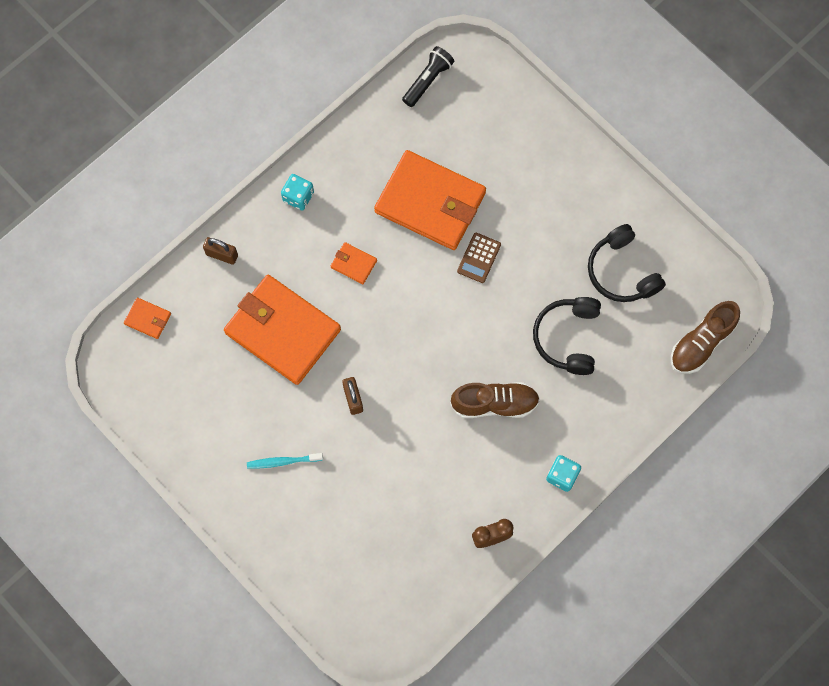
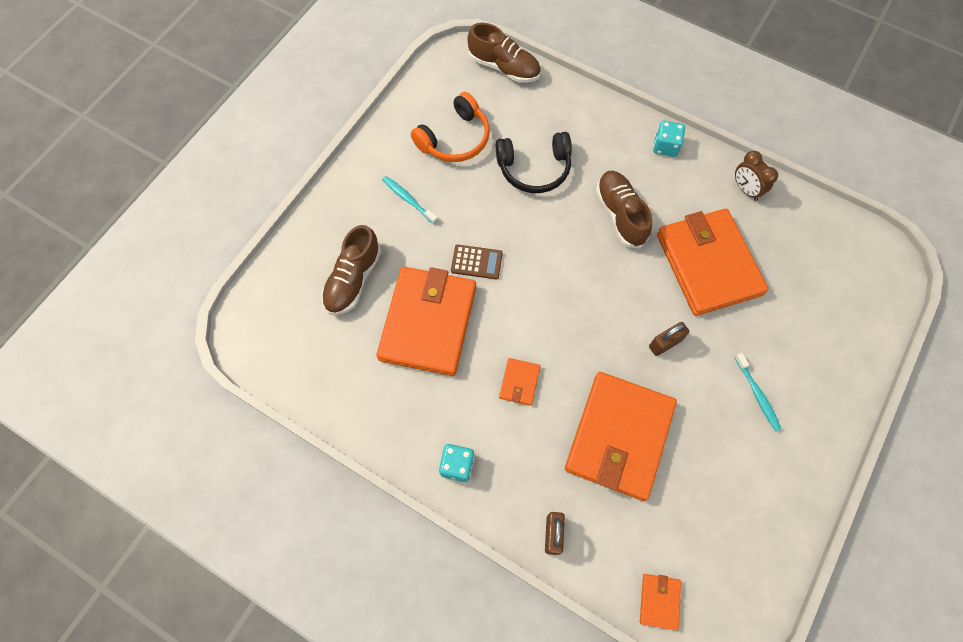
camera: 105 degrees left, 5 degrees down
black flashlight [402,46,454,107] -> none
black headphones [588,224,666,302] -> orange headphones [411,92,490,162]
none -> brown shoe [322,225,381,315]
none -> turquoise toothbrush [382,176,438,224]
none -> orange wallet [657,208,768,316]

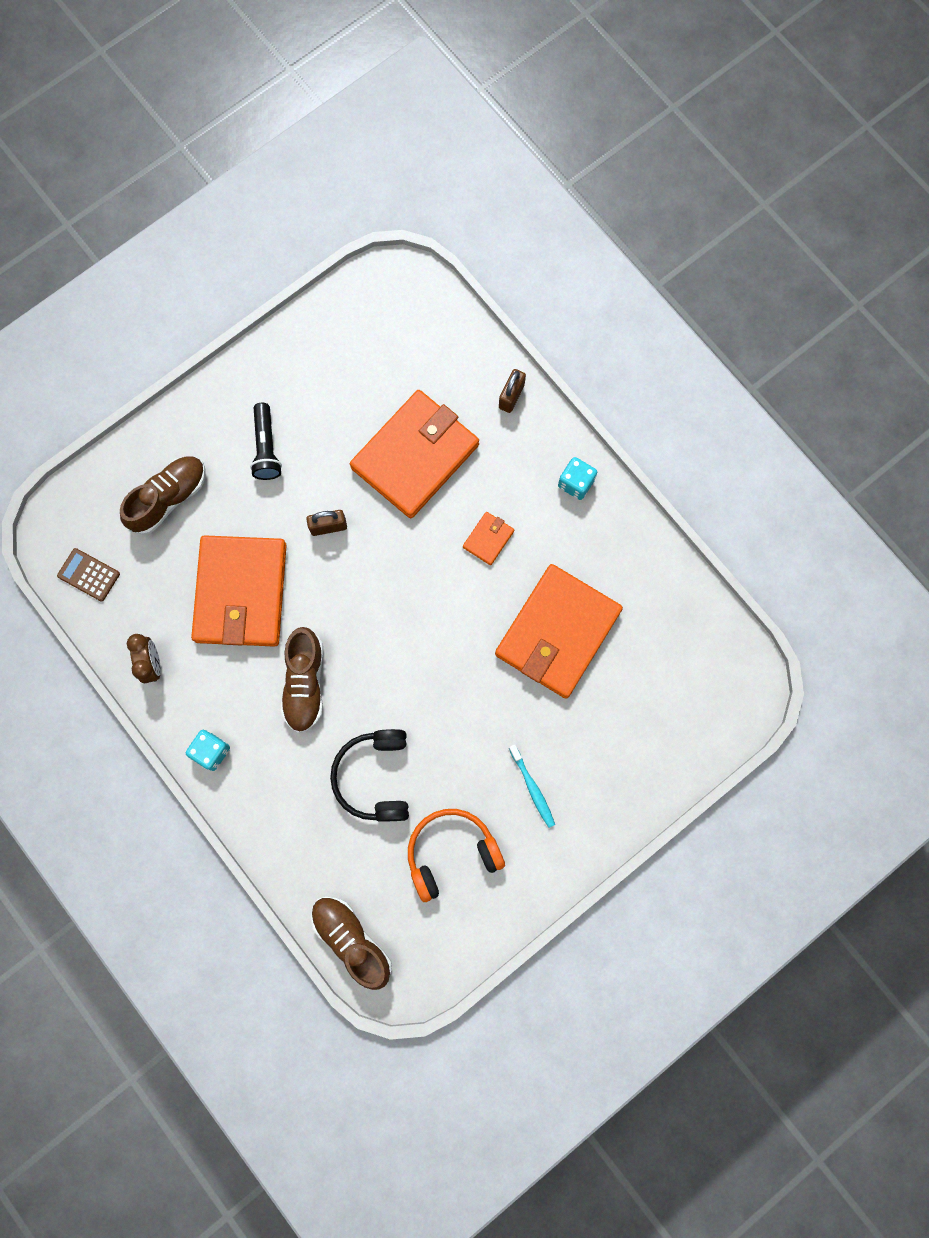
camera: 160 degrees left, 10 degrees up
brown shoe [322,225,381,315] -> brown shoe moved to [120,456,206,535]
brown calculator [451,245,503,279] -> brown calculator moved to [57,548,120,602]
black headphones [496,132,572,193] -> black headphones turned 105 degrees counterclockwise [330,729,409,822]
orange wallet [640,574,681,631] -> none
turquoise toothbrush [734,353,781,432] -> black flashlight [250,403,282,480]

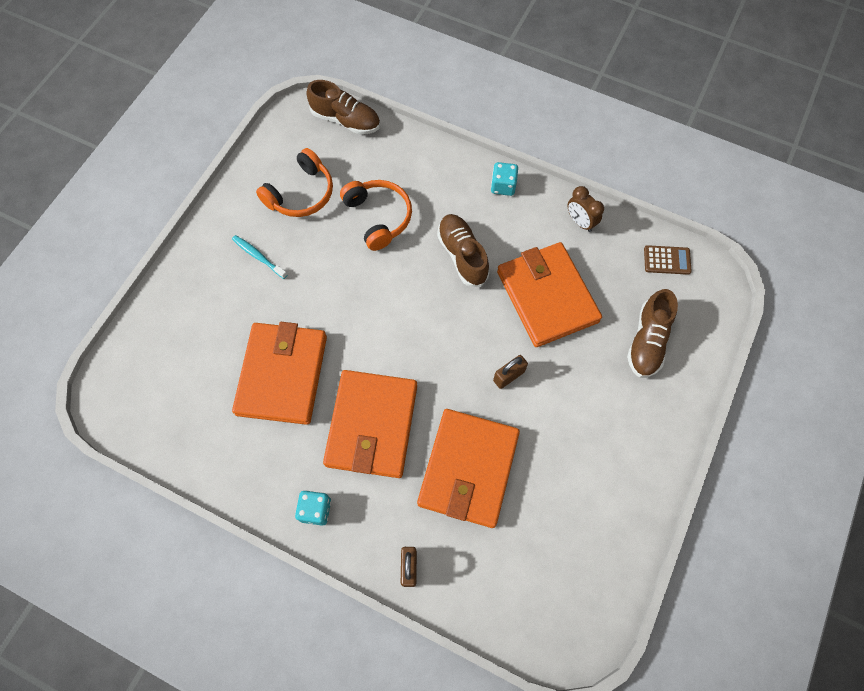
camera: 155 degrees right, 10 degrees down
black flashlight [250,403,282,480] -> none
black headphones [330,729,409,822] -> orange headphones [340,180,412,251]
orange wallet [463,512,514,565] -> orange wallet [323,370,417,478], size x2.44

